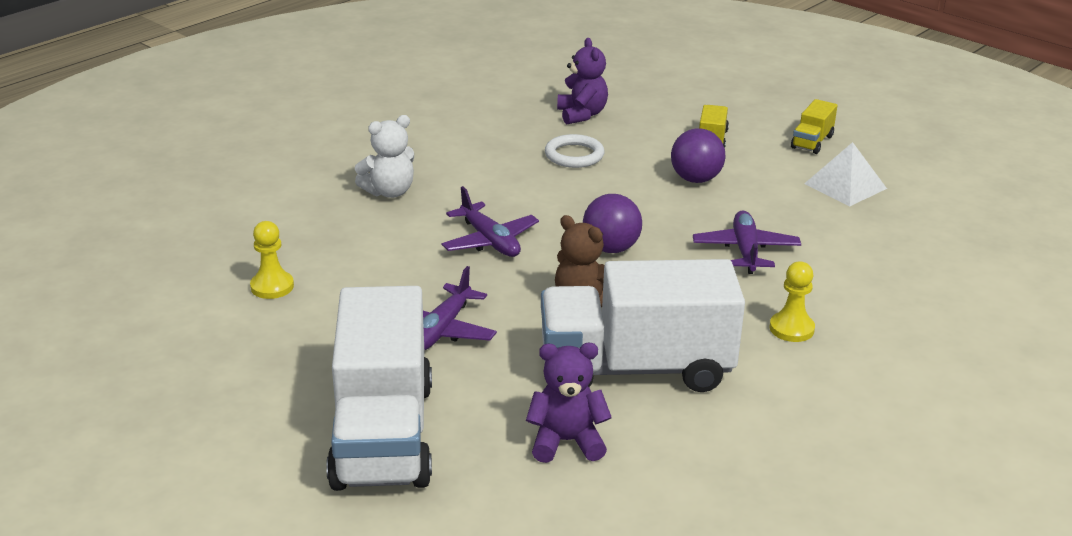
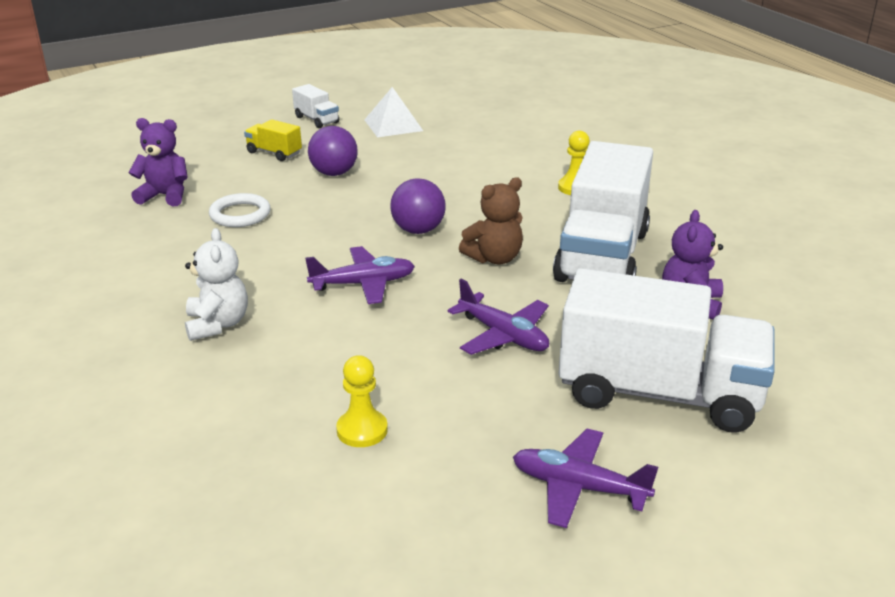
camera: 70 degrees left, 0 degrees up
purple plane [693,210,801,274] -> purple plane moved to [513,429,658,528]
yellow truck [791,99,838,154] -> white truck [292,84,339,128]

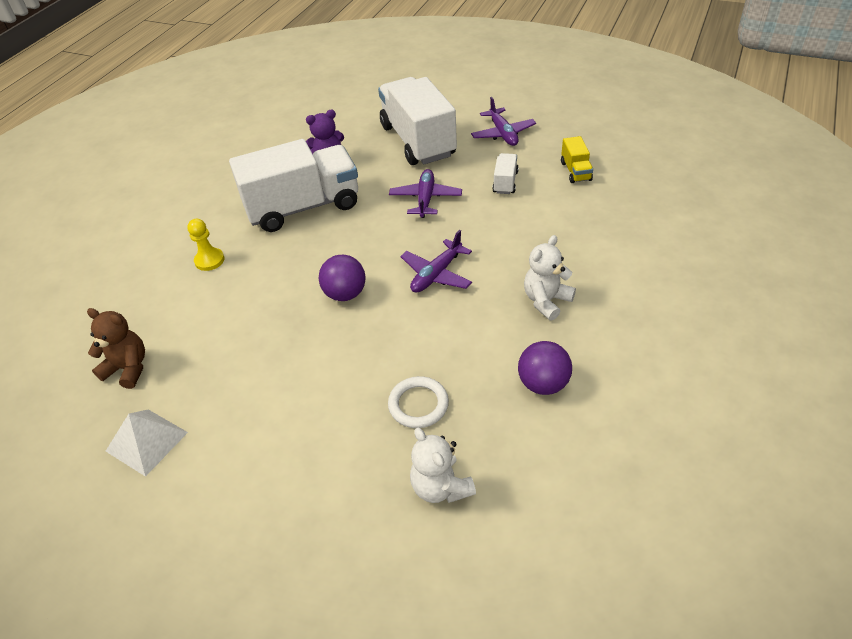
camera: 125 degrees left, 15 degrees up
purple teddy bear [129,118,188,206] -> white teddy bear [410,428,476,503]
yellow truck [244,119,302,161] -> yellow truck moved to [561,136,593,183]
white truck [292,84,339,128] -> white truck moved to [492,153,519,194]
purple plane [305,246,415,304] -> purple plane turned 90 degrees counterclockwise [400,230,472,293]
purple ball [308,126,358,176] -> purple ball moved to [518,341,572,395]
yellow pawn [336,355,388,447] -> none
brown teddy bear [459,178,523,264] -> brown teddy bear moved to [87,308,145,389]

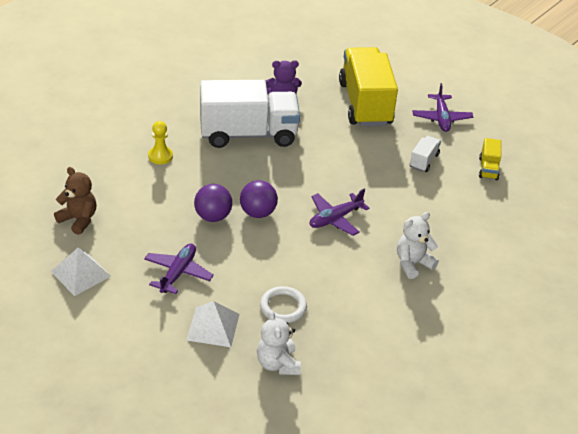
camera: 10 degrees right, 5 degrees down
white truck [378,77,457,165] -> yellow truck [339,47,398,127]
purple plane [389,169,462,218] -> purple plane moved to [144,243,214,294]
purple ball [518,341,572,395] -> purple ball moved to [194,184,232,222]
none -> white pyramid [186,301,240,347]

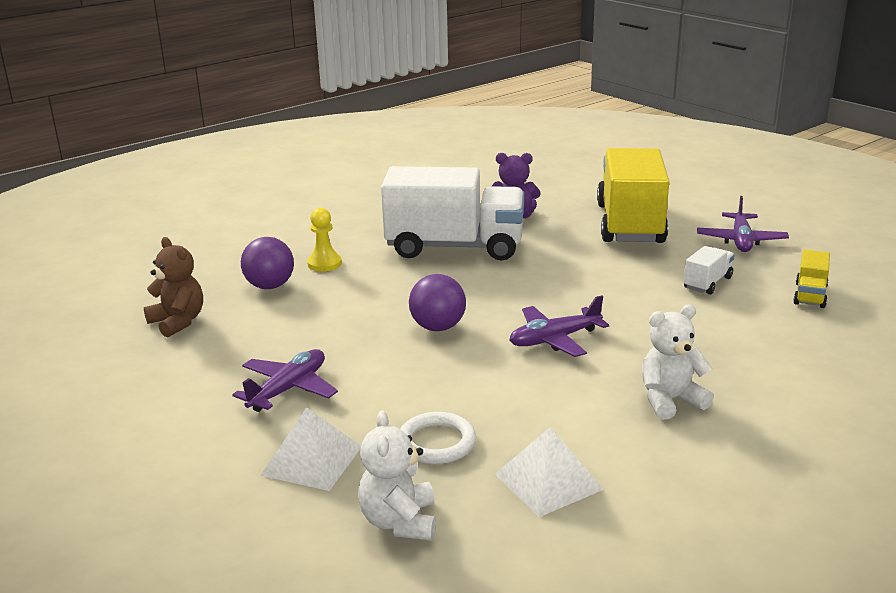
camera: 15 degrees right, 15 degrees down
white pyramid [50,248,111,296] -> white pyramid moved to [495,427,604,517]
purple ball [194,184,232,222] -> purple ball moved to [241,237,294,289]

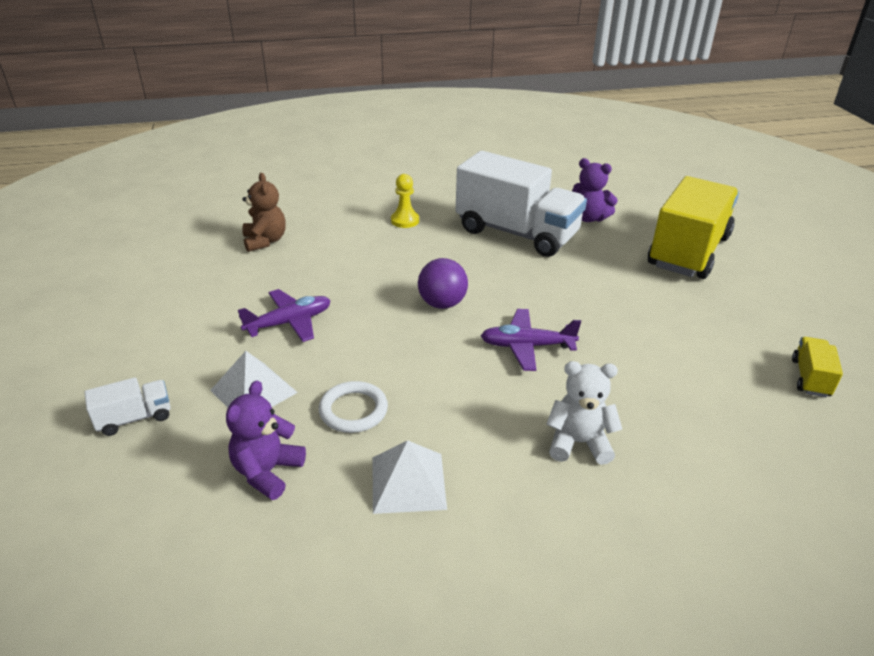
camera: 25 degrees right, 10 degrees up
purple ball [241,237,294,289] -> none
white teddy bear [358,411,436,540] -> purple teddy bear [226,381,306,500]
white truck [684,246,734,295] -> white truck moved to [85,377,171,436]
purple plane [697,196,789,252] -> none
yellow truck [793,249,830,308] -> yellow truck turned 150 degrees clockwise [792,337,843,397]

